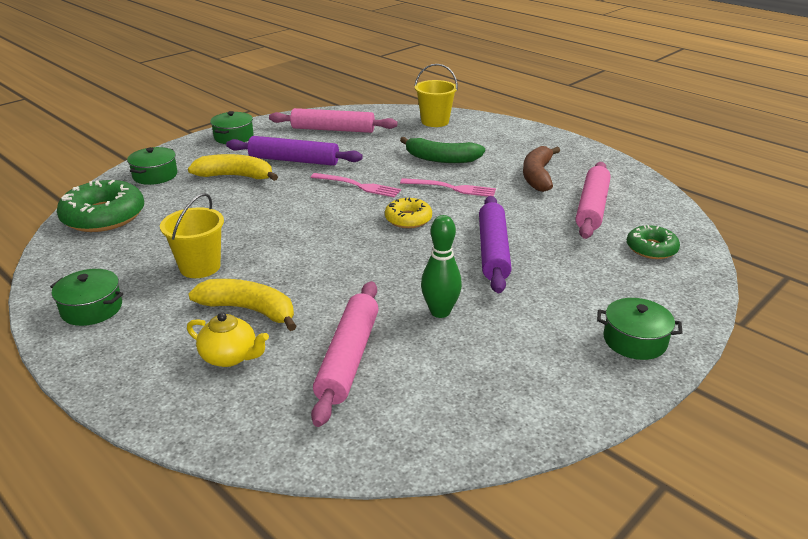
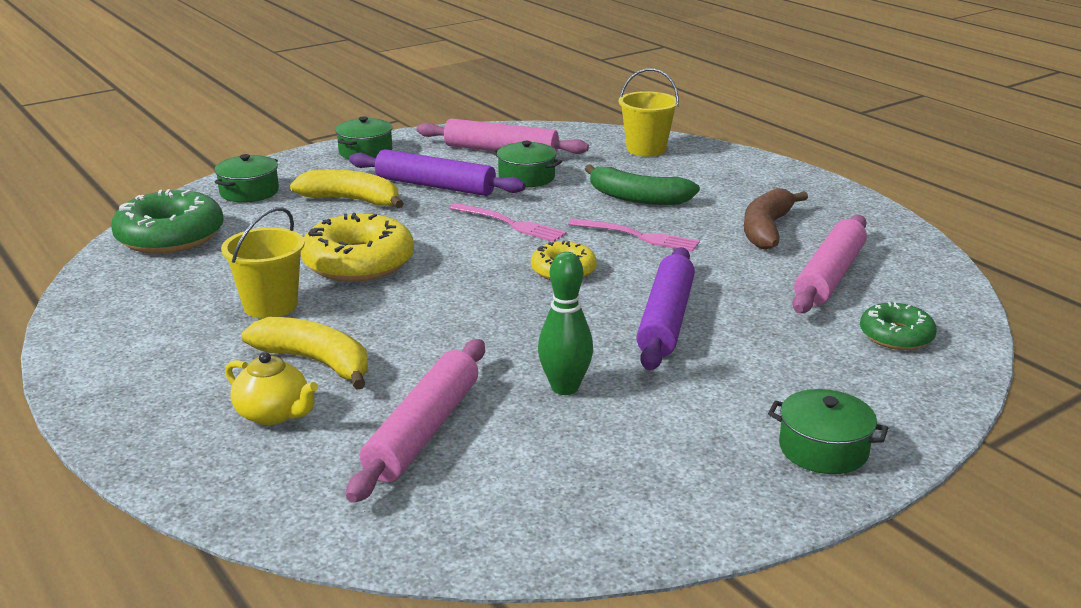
camera: 10 degrees right, 5 degrees down
green pot [50,269,123,326] -> green pot moved to [492,141,562,187]
none -> yellow donut [301,213,414,282]

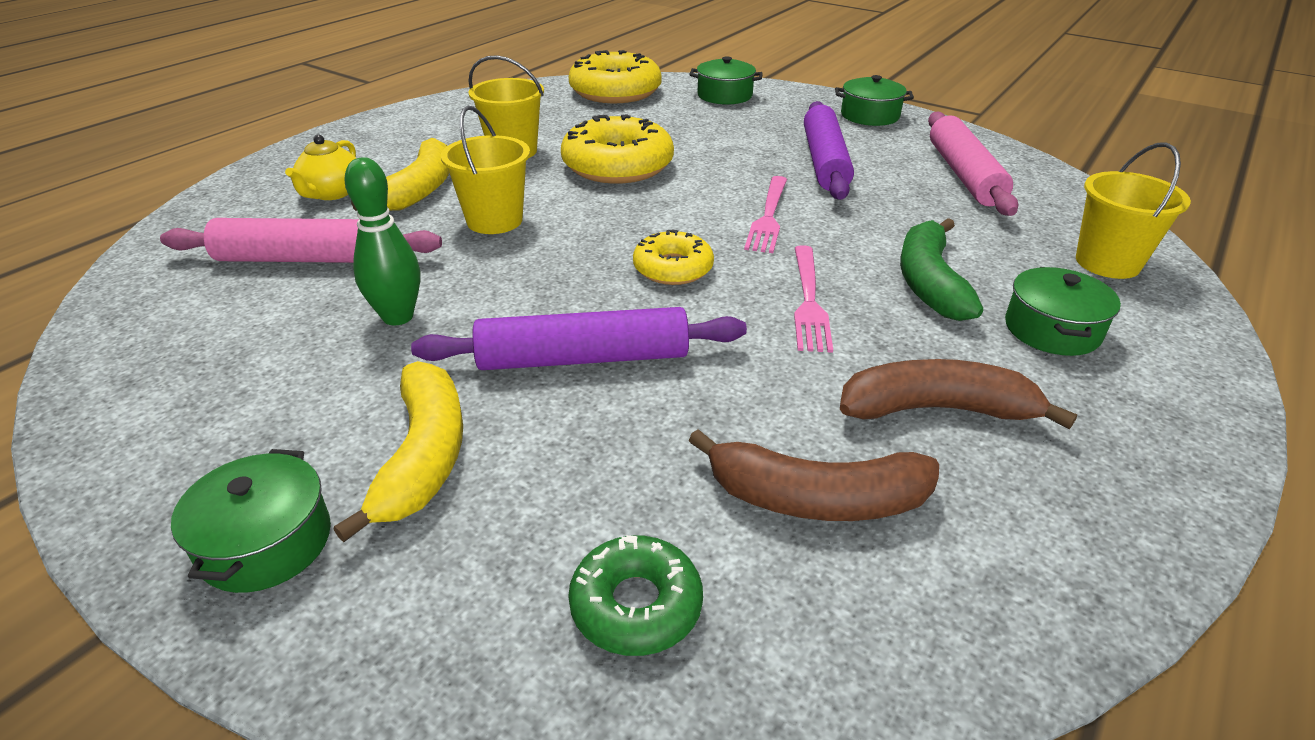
camera: 70 degrees right, 10 degrees up
green donut [111,189,224,254] -> yellow donut [569,50,662,103]
yellow banana [290,169,404,208] -> yellow banana moved to [333,361,463,542]
green pot [492,141,562,187] -> green pot moved to [1005,267,1121,356]
pink rolling pin [792,215,867,313] -> brown banana [688,429,939,521]
none -> yellow bucket [441,106,530,234]

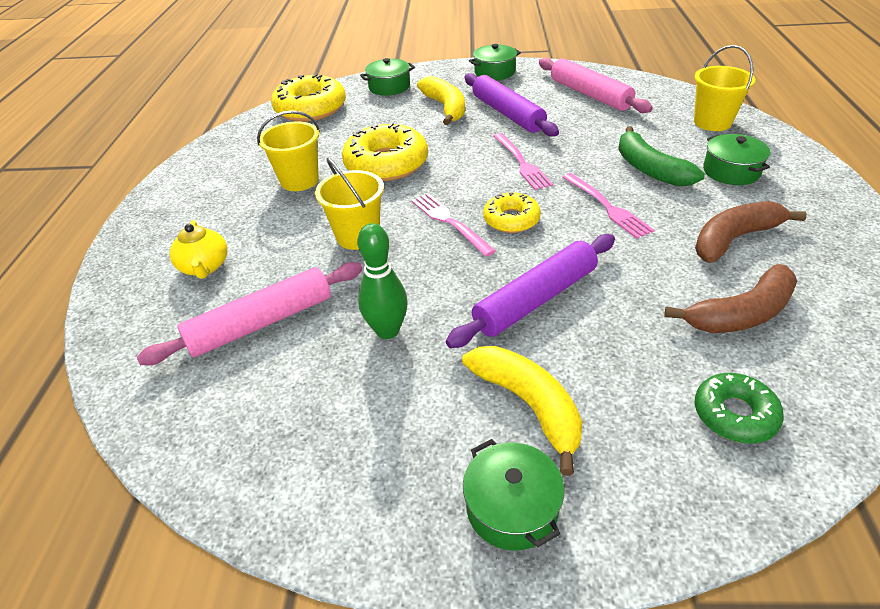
camera: 30 degrees left, 5 degrees up
yellow banana [351,138,449,211] -> yellow banana moved to [417,76,465,125]
none -> pink fork [411,193,496,257]

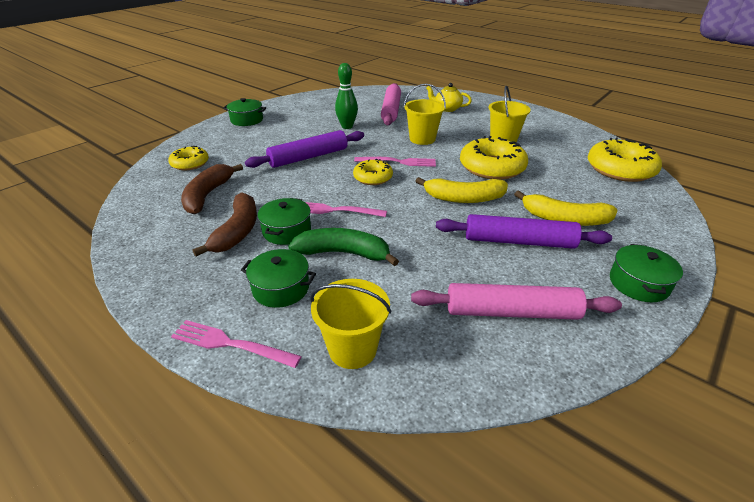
camera: 125 degrees right, 5 degrees down
green pot [360,58,415,96] -> green pot moved to [258,198,311,245]
purple rolling pin [446,234,615,348] -> purple rolling pin turned 60 degrees clockwise [245,130,364,168]
yellow banana [462,346,583,476] -> yellow banana moved to [416,177,508,203]
pink fork [494,133,553,190] -> pink fork moved to [171,320,302,368]
green donut [695,373,784,444] -> yellow donut [168,146,209,170]

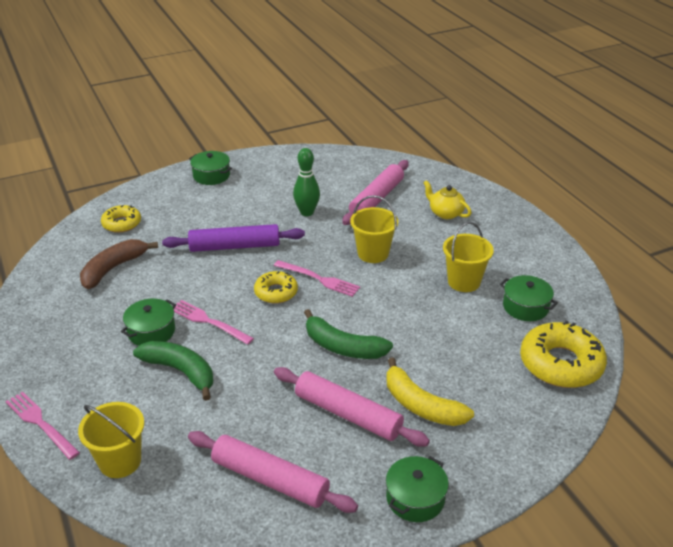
camera: 25 degrees right, 0 degrees up
brown banana [193,192,257,257] -> none
green pot [241,249,316,308] -> green pot moved to [500,275,558,321]
yellow banana [416,177,508,203] -> green banana [304,309,393,359]
purple rolling pin [436,214,612,249] -> pink rolling pin [274,367,430,447]
yellow donut [460,136,528,180] -> none

